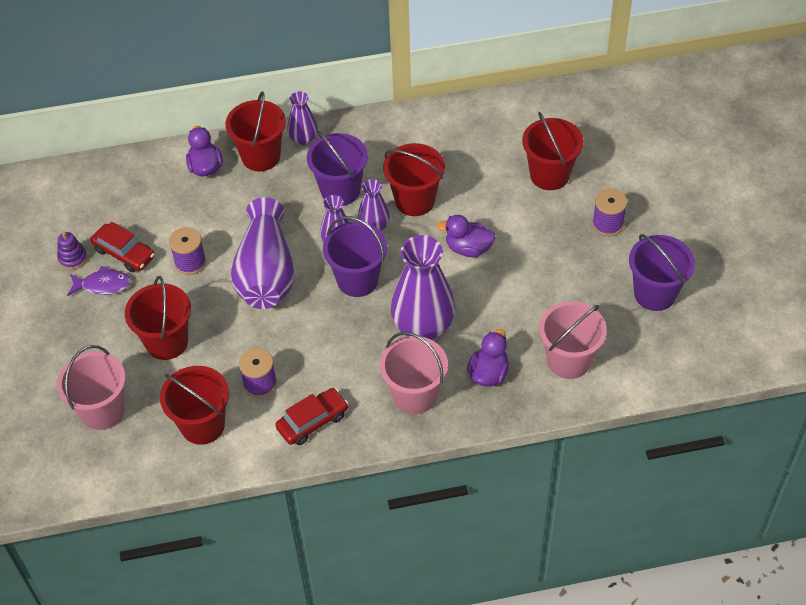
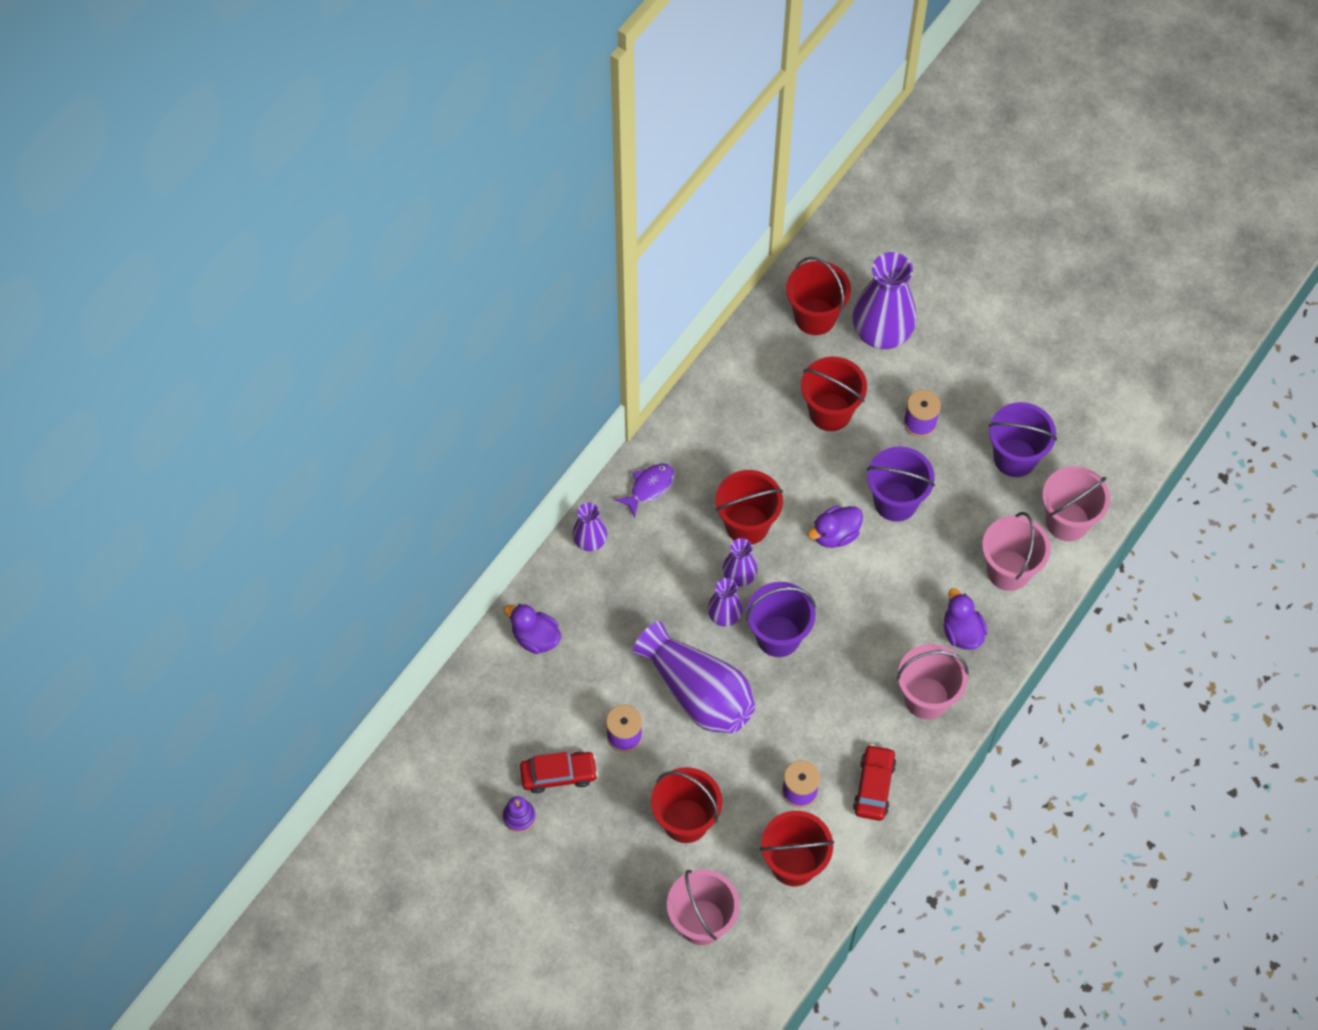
camera: 45 degrees left, 10 degrees up
purple fish [67,266,131,296] -> purple fish moved to [615,463,675,518]
red bucket [226,91,286,171] -> red bucket moved to [786,257,851,335]
purple bucket [307,130,368,206] -> purple bucket moved to [867,447,935,522]
purple vase [391,235,455,340] -> purple vase moved to [853,252,916,349]
none -> pink bucket [1042,466,1110,541]

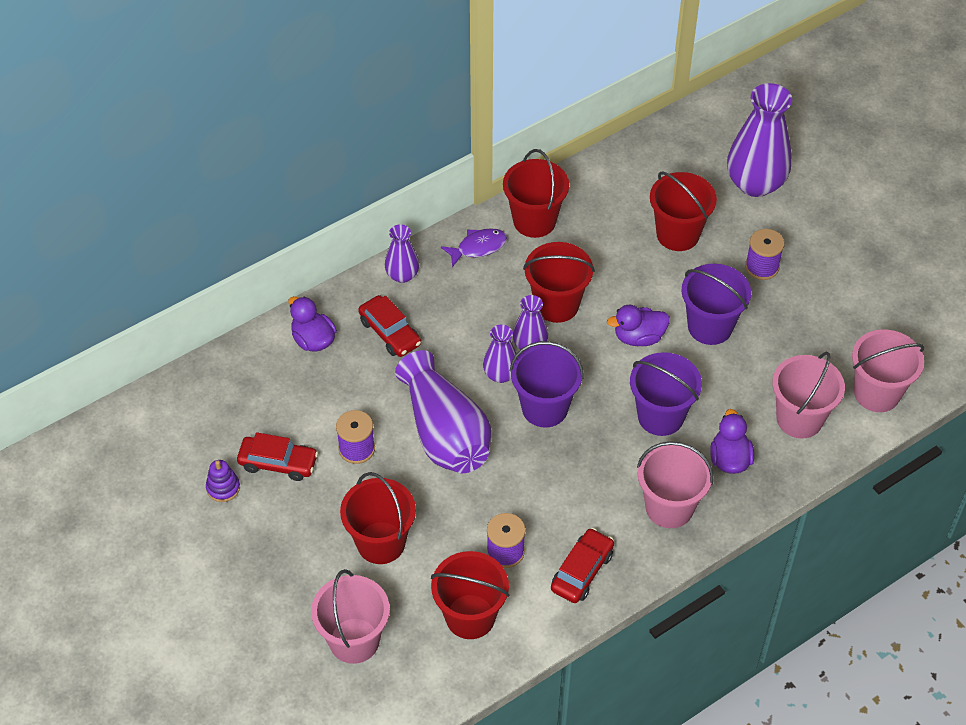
camera: 20 degrees right, 10 degrees down
red bucket [786,257,851,335] -> red bucket moved to [503,149,569,238]
purple bucket [988,402,1057,477] -> purple bucket moved to [630,352,702,436]
none -> red car [358,295,421,357]

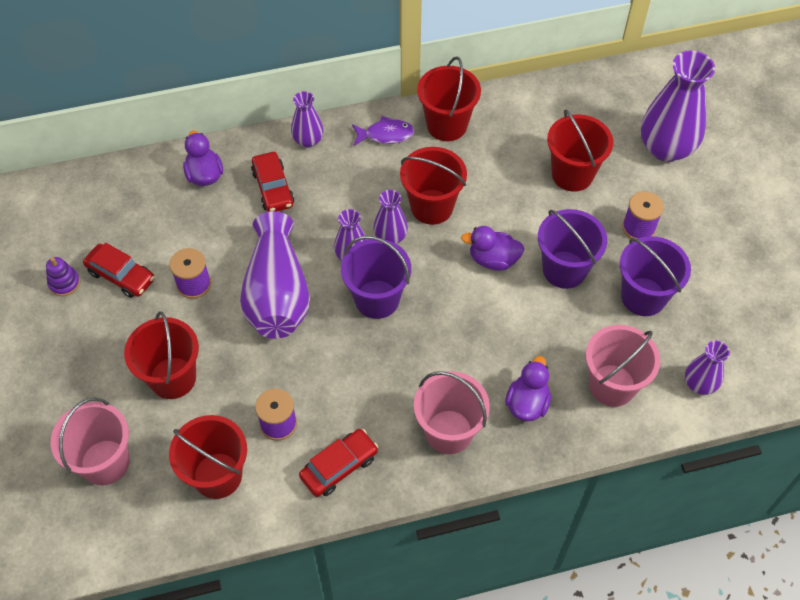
camera: 20 degrees right, 5 degrees up
purple bucket [630,352,702,436] -> purple bucket moved to [620,236,691,316]
pink bucket [852,329,924,412] -> purple vase [685,341,730,395]

